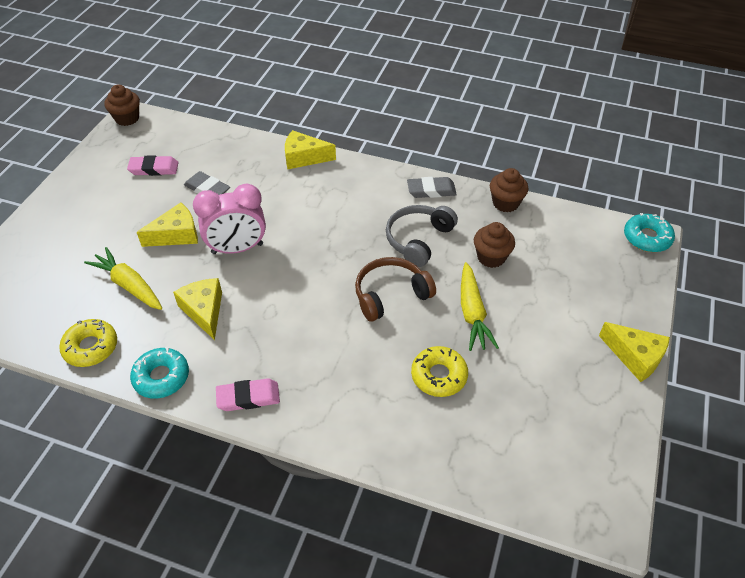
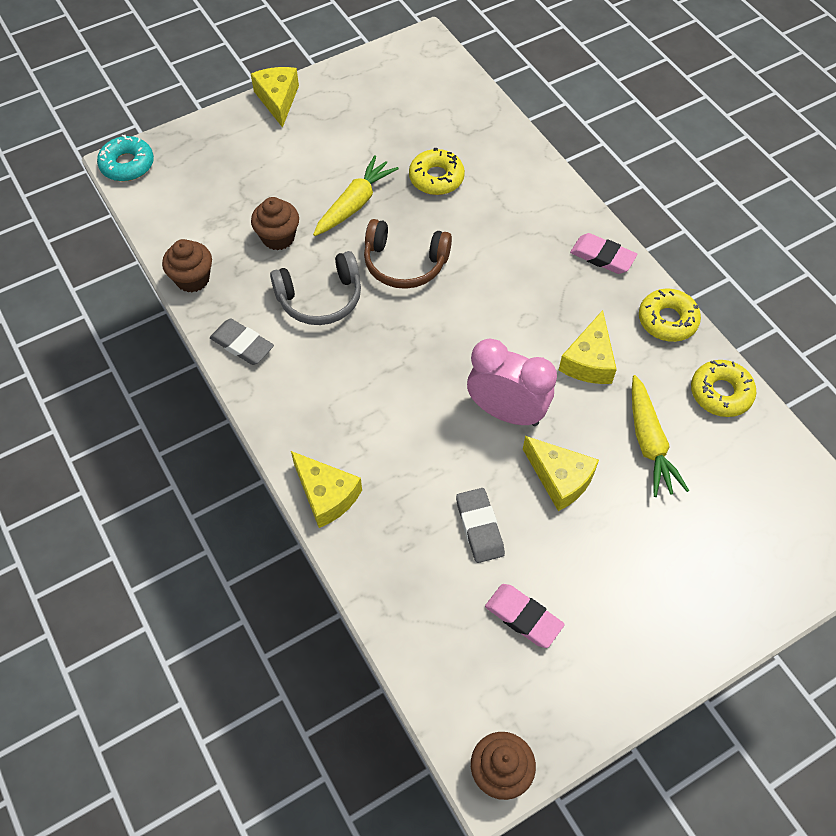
camera: 140 degrees left, 10 degrees up
turquoise donut [130,347,189,399] -> yellow donut [639,289,701,342]
yellow cheese [137,203,198,247] -> yellow cheese turned 150 degrees counterclockwise [523,436,599,511]

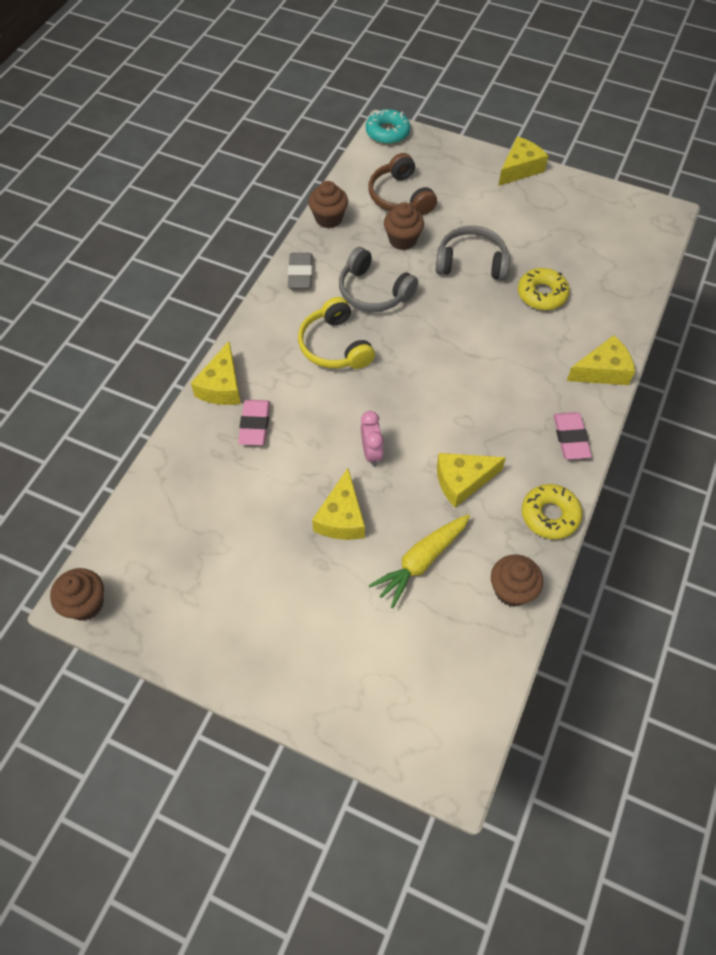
camera: 55 degrees right, 0 degrees up
yellow carrot [313,155,399,236] -> grey headphones [435,226,510,280]
brown headphones [364,219,452,289] -> brown headphones moved to [369,153,437,215]
grey eraser [456,488,505,563] -> none
pink clock [467,338,557,426] -> pink clock [361,411,384,466], size x0.56
pink eraser [485,584,565,648] -> pink eraser moved to [238,400,270,445]
yellow donut [691,360,756,417] -> brown cupcake [491,555,543,607]
none -> yellow headphones [298,297,375,369]
none -> yellow cheese [567,335,635,385]

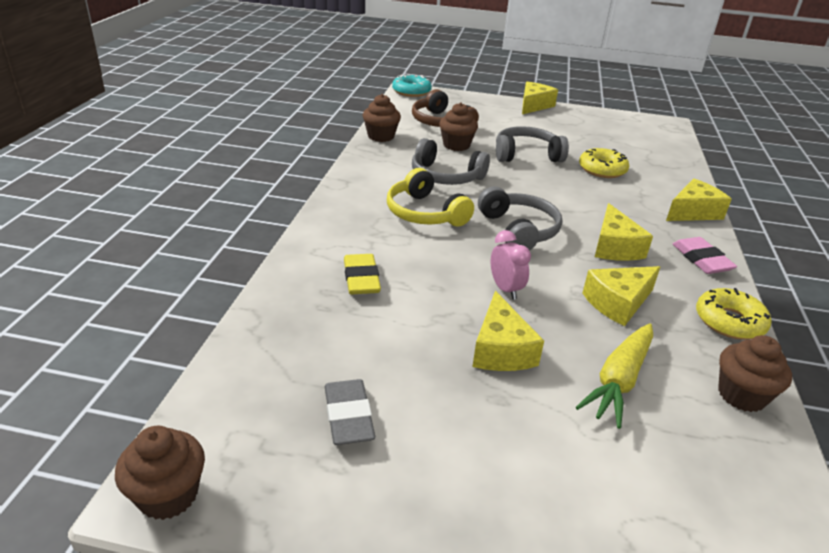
camera: 15 degrees left, 25 degrees down
yellow cheese [191,341,241,405] -> yellow cheese moved to [595,203,653,261]
pink eraser [238,400,270,445] -> yellow eraser [344,254,381,294]
grey eraser [288,253,313,289] -> grey eraser moved to [325,379,375,445]
none -> grey headphones [478,186,562,251]

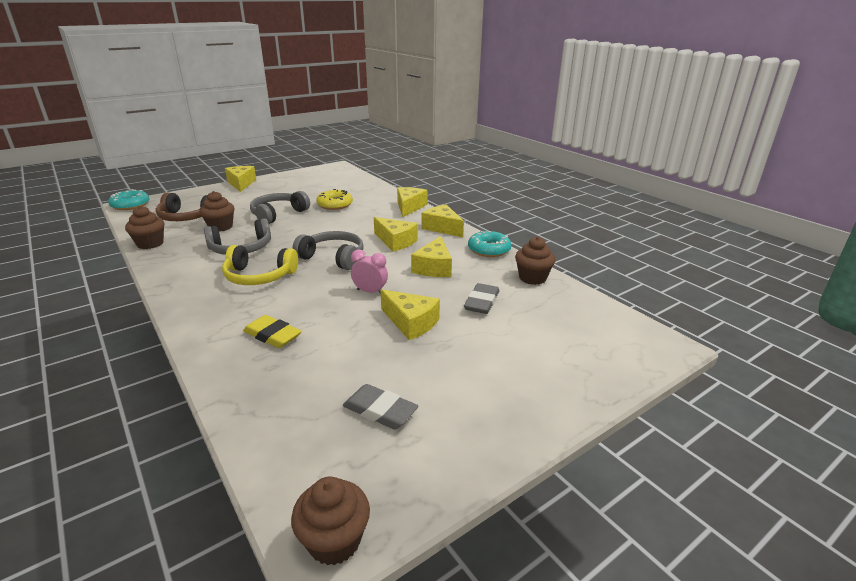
camera: 45 degrees left, 5 degrees down
yellow carrot [576,323,653,429] -> grey eraser [464,283,499,314]
pink eraser [673,237,737,274] -> yellow cheese [422,204,464,237]
yellow donut [696,288,772,340] -> turquoise donut [468,231,511,257]

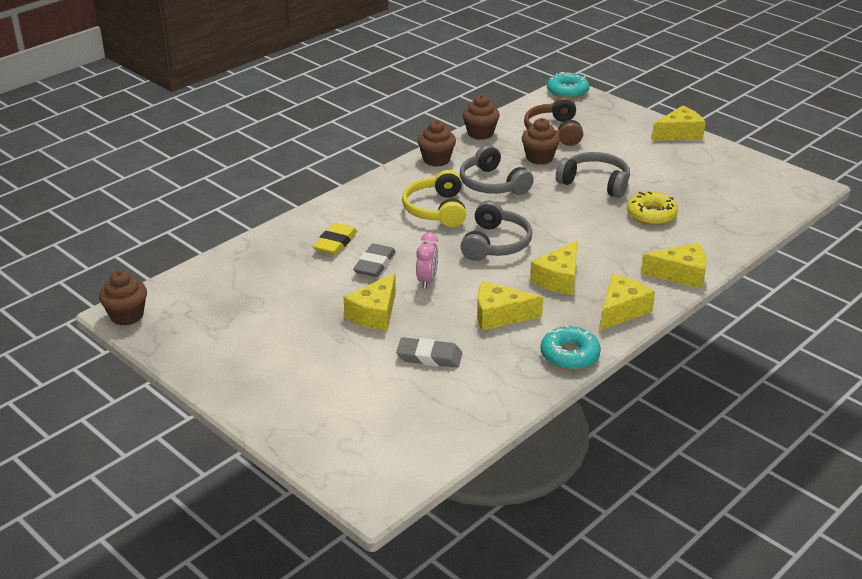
camera: 80 degrees right, 5 degrees up
grey eraser [343,384,419,429] -> grey eraser moved to [353,244,396,277]
brown cupcake [515,237,555,285] -> brown cupcake moved to [417,120,456,167]

